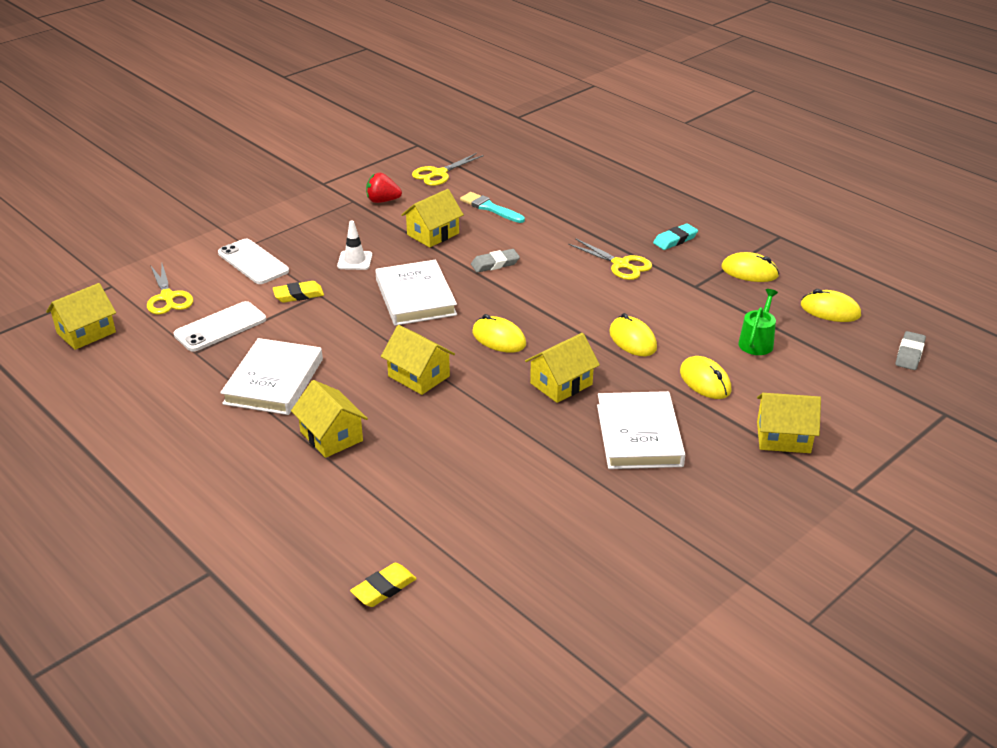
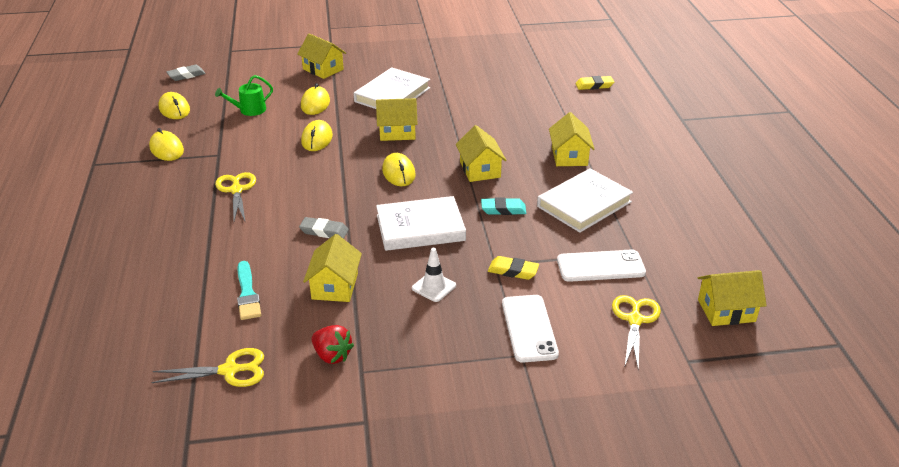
camera: 145 degrees left, 0 degrees up
white book [376,260,457,326] -> white book turned 60 degrees clockwise [376,196,466,251]
yellow house [401,189,464,248] -> yellow house turned 75 degrees counterclockwise [303,234,362,302]
turquoise eraser [653,223,698,250] -> turquoise eraser moved to [481,198,526,215]

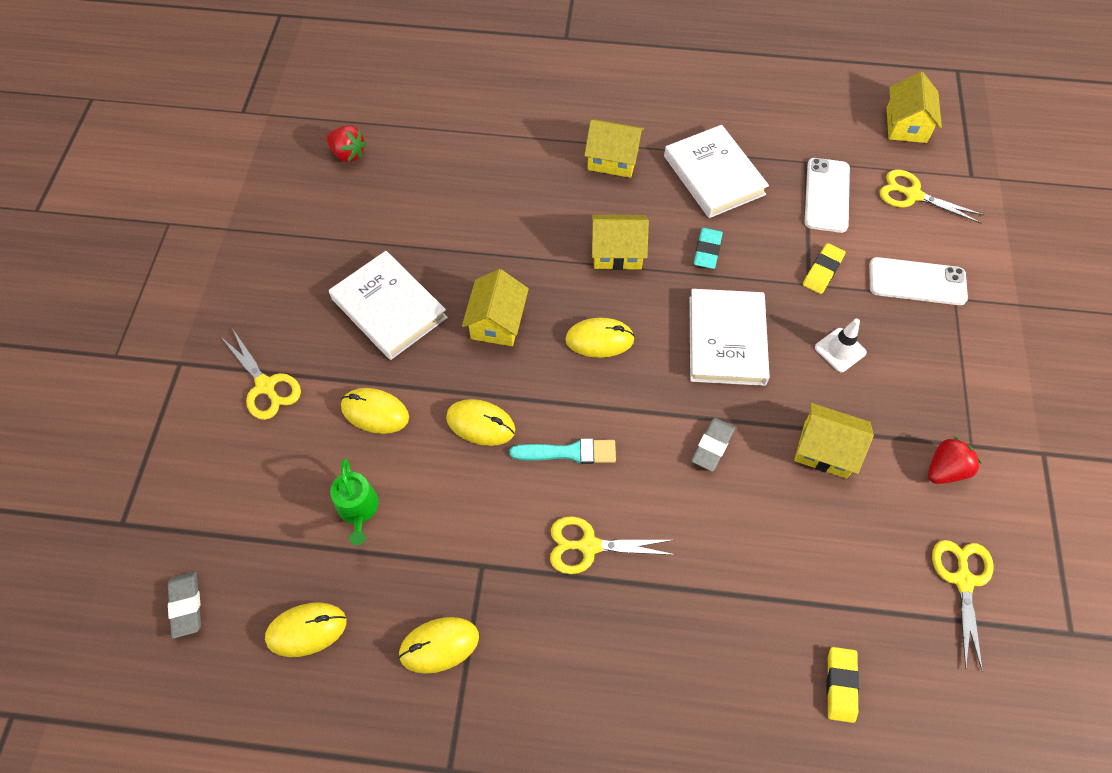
camera: 75 degrees left, 25 degrees up
turquoise brush [237,261,261,320] -> turquoise brush moved to [510,438,616,464]
yellow house [297,34,346,79] -> yellow scissors [220,328,301,420]
yellow eraser [576,76,614,90] -> yellow eraser moved to [827,647,859,723]
none -> red strawberry [326,125,367,162]

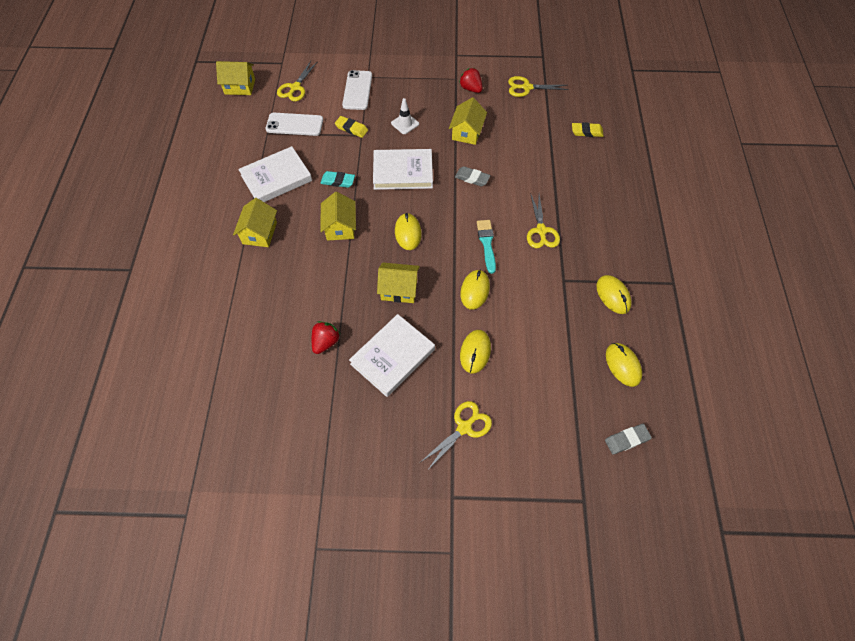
camera: 95 degrees left, 0 degrees up
red strawberry [326,125,367,162] -> red strawberry moved to [312,321,341,354]
green watering can [330,458,379,545] -> none

